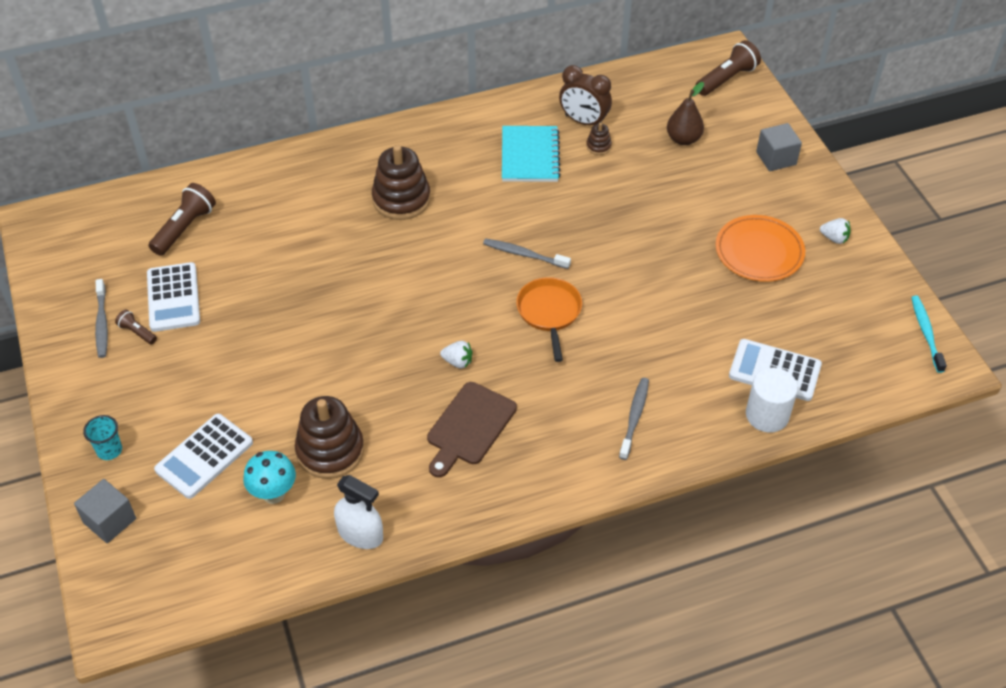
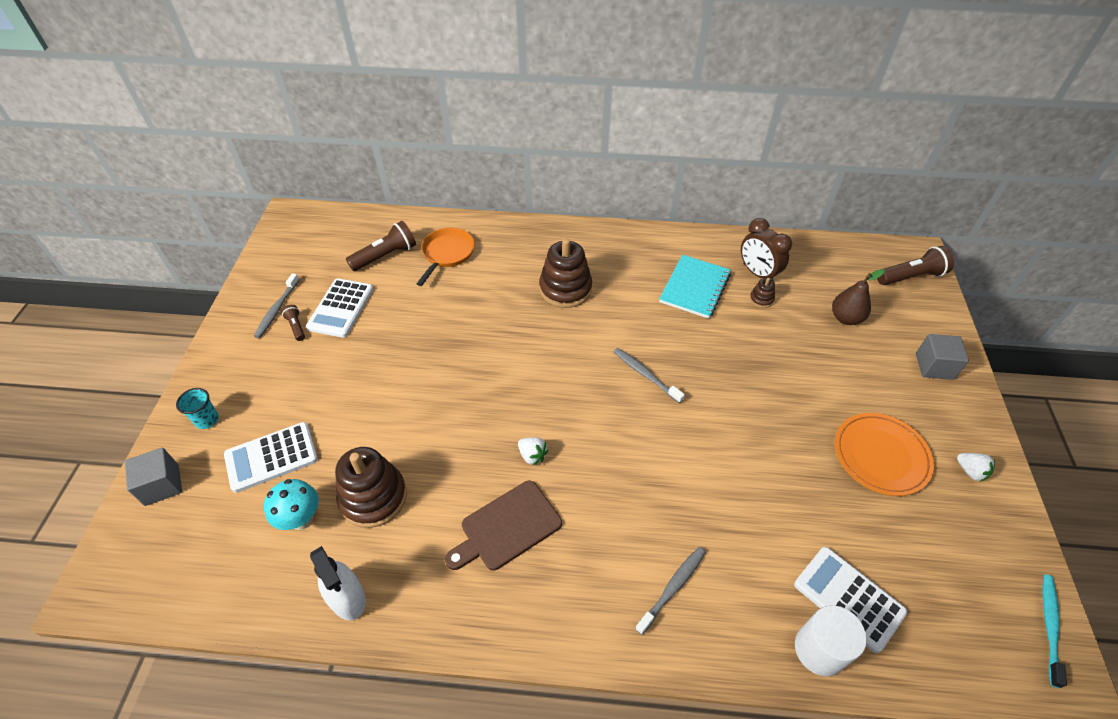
camera: 25 degrees right, 0 degrees up
orange pan [516,277,582,362] -> orange pan moved to [417,228,475,286]

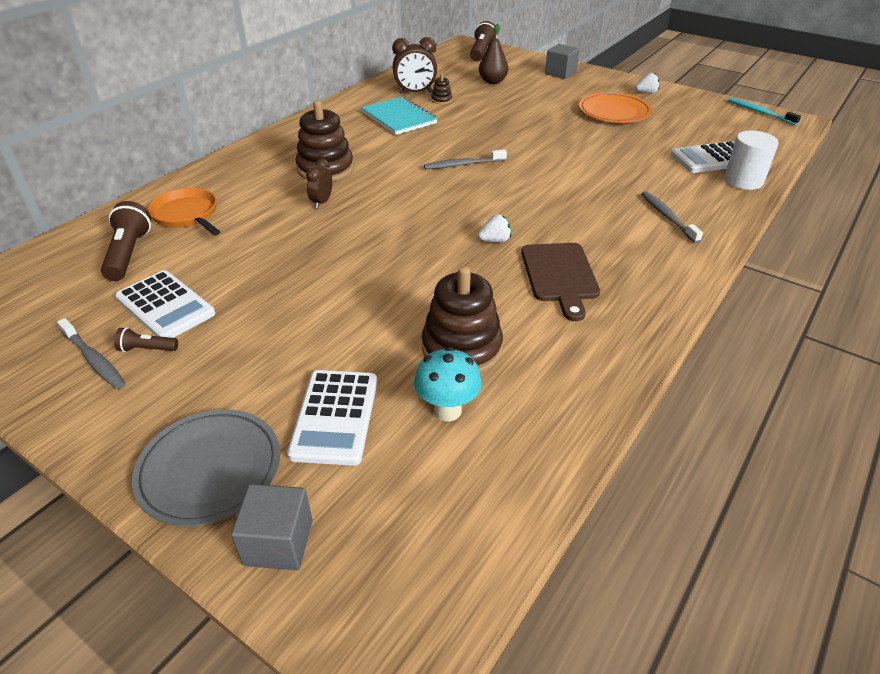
camera: 60 degrees left, 10 degrees down
turquoise cup [176,388,219,429] -> grey plate [132,409,280,527]
white spray bottle [310,546,366,621] -> none
none -> brown clock [306,159,332,209]

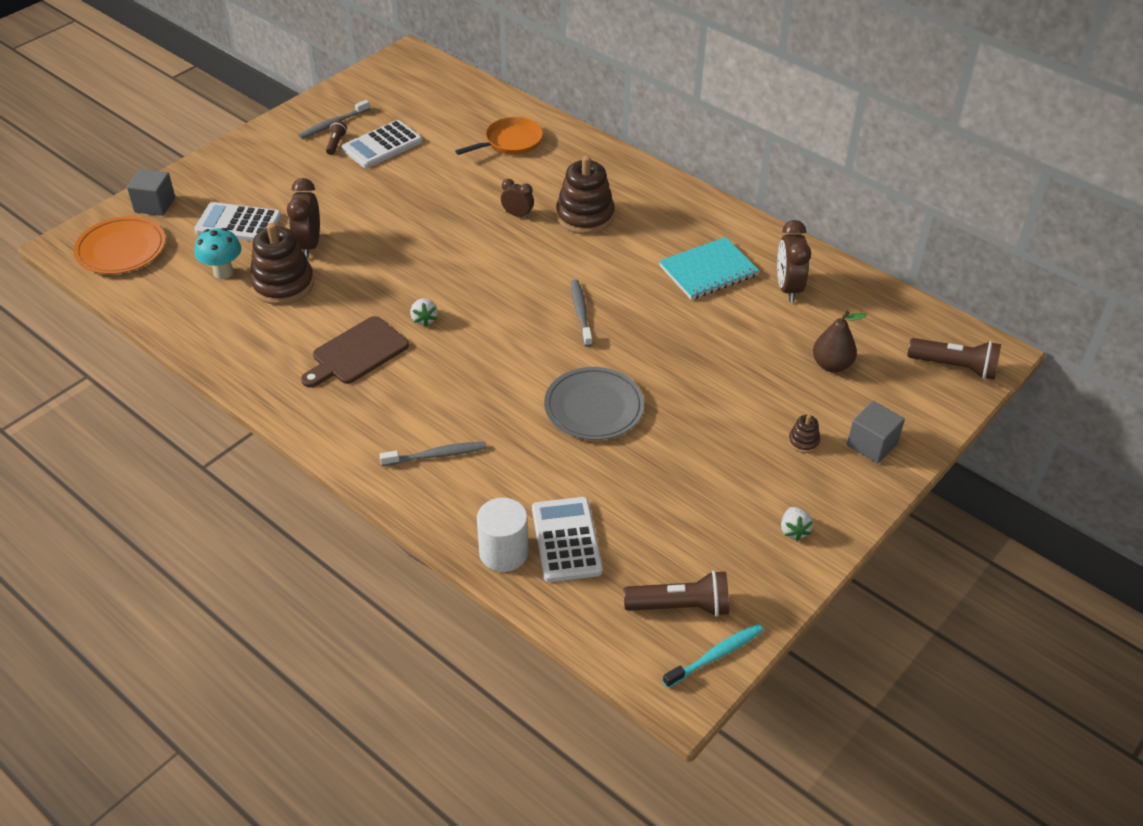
camera: 95 degrees right, 5 degrees up
brown flashlight [101,201,151,281] -> brown flashlight moved to [624,570,729,617]
grey plate [132,409,280,527] -> grey plate moved to [544,367,644,440]
brown stacking toy [431,74,452,104] -> brown stacking toy moved to [788,415,820,453]
brown cutting board [521,243,600,321] -> brown cutting board turned 45 degrees counterclockwise [301,316,409,388]
orange plate [579,92,652,123] -> orange plate moved to [73,216,166,274]
none -> brown clock [287,178,320,258]

